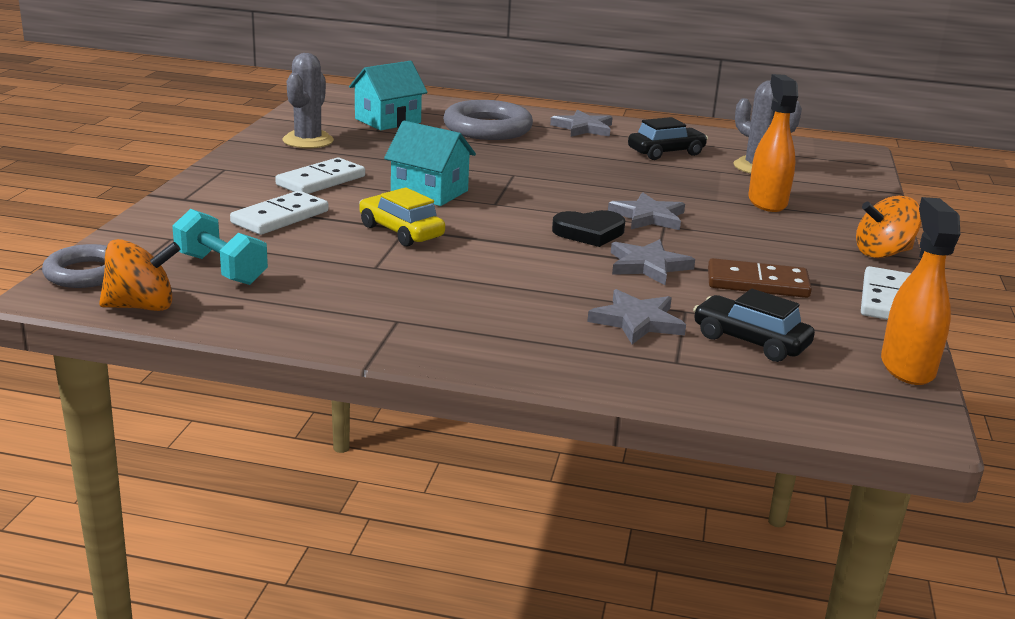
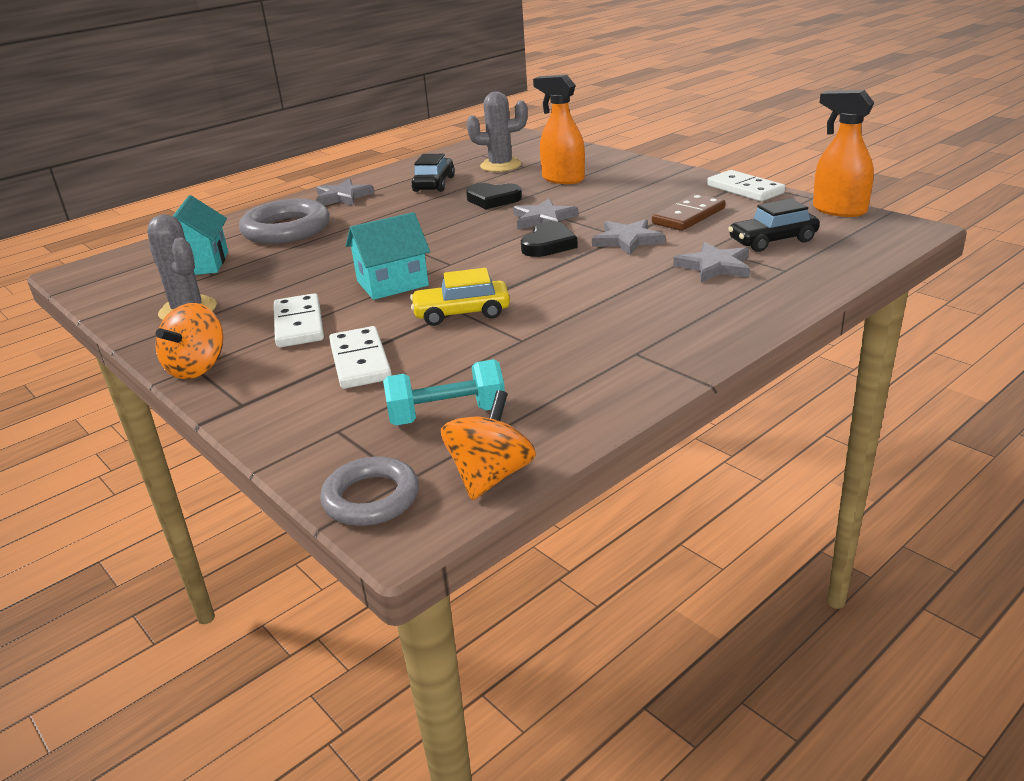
camera: 50 degrees left, 5 degrees up
orange spinning top [856,196,921,258] -> orange spinning top moved to [155,303,223,379]
none -> black heart [466,183,522,209]

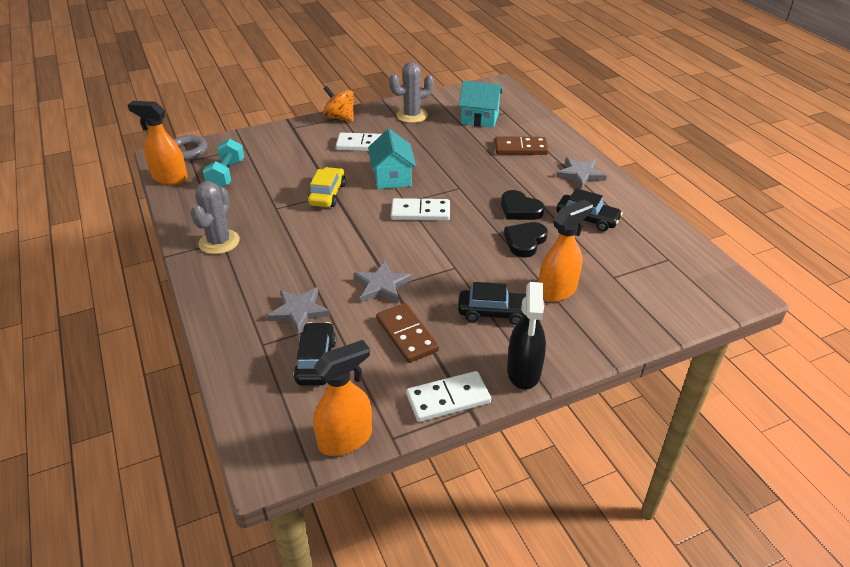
camera: 105 degrees right, 10 degrees up
grey ring [239,199,330,244] -> brown domino [495,136,549,155]
white domino [329,326,392,389] -> white domino moved to [391,198,450,221]
orange spinning top [441,390,536,500] -> orange spray bottle [128,101,188,185]
grey cactus [467,92,528,172] -> grey cactus moved to [190,181,240,254]
grey star [513,199,578,229] -> none
black heart [521,221,578,257] -> black heart moved to [501,190,544,220]
none -> black car [458,282,526,325]
none -> black spray bottle [507,282,546,390]

